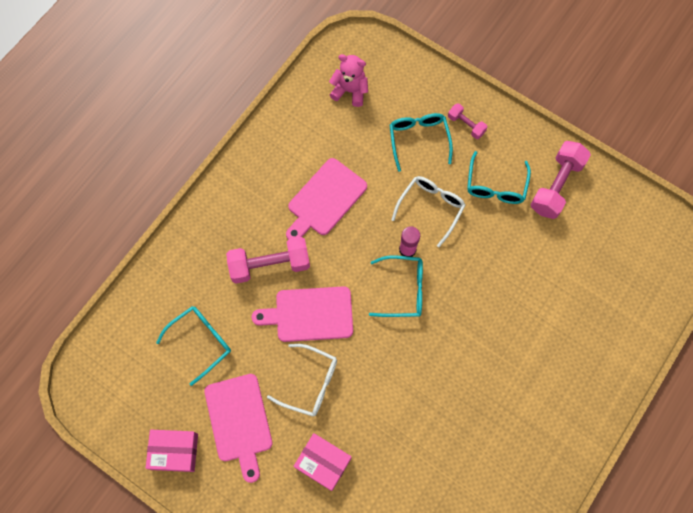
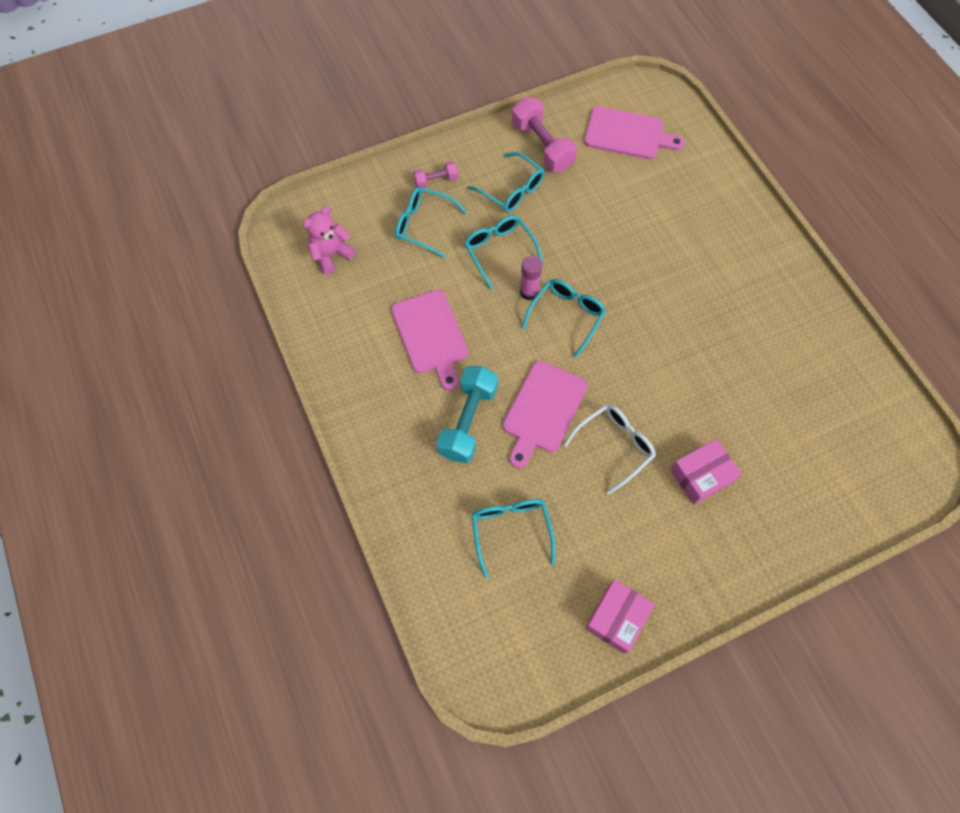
camera: 60 degrees left, 5 degrees down
pink cutting board [204,374,272,483] -> pink cutting board moved to [584,106,685,159]
pink dumbbell [226,237,310,284] -> turquoise dumbbell [436,366,498,463]
white glasses [391,176,466,247] -> turquoise glasses [464,215,543,289]

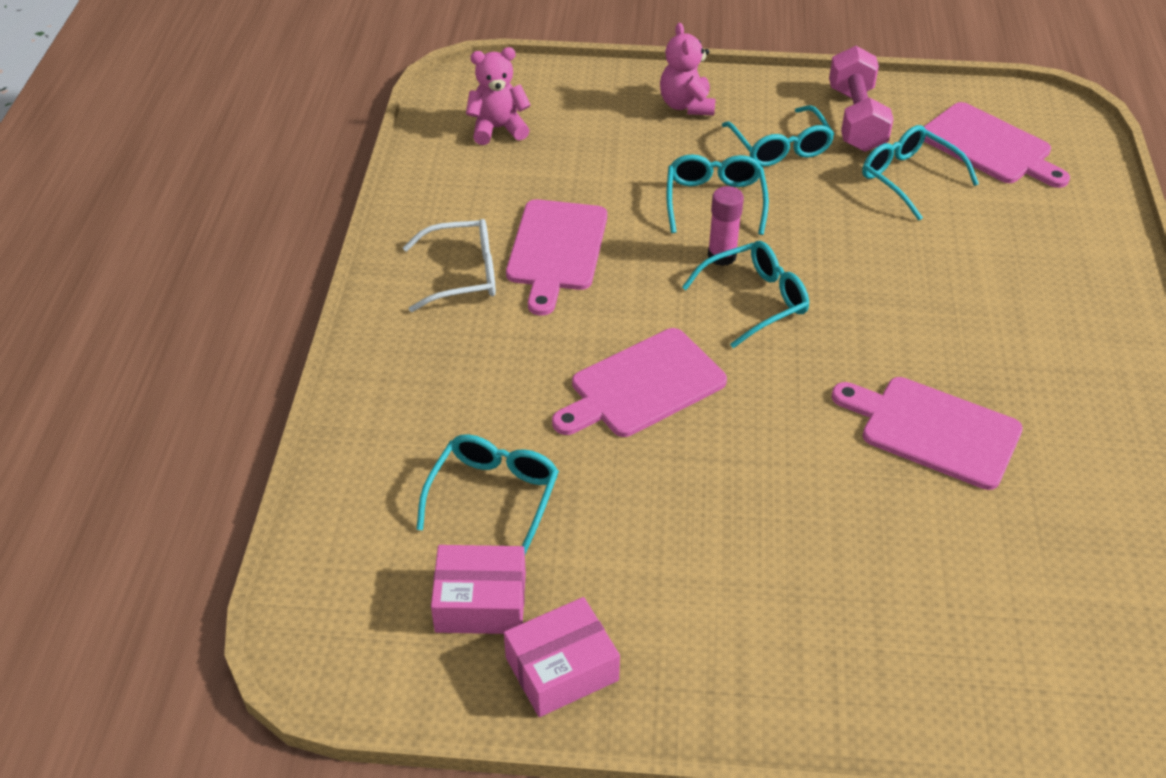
camera: 30 degrees right, 20 degrees down
turquoise glasses [395,187,467,258] -> turquoise glasses moved to [862,125,979,221]
pink dumbbell [413,161,458,188] -> pink teddy bear [660,23,715,115]
turquoise dumbbell [436,366,498,463] -> none
white glasses [563,404,656,495] -> white glasses moved to [403,219,496,312]
pink box [670,439,742,505] -> pink box moved to [431,545,526,634]
none -> pink cutting board [831,377,1023,490]

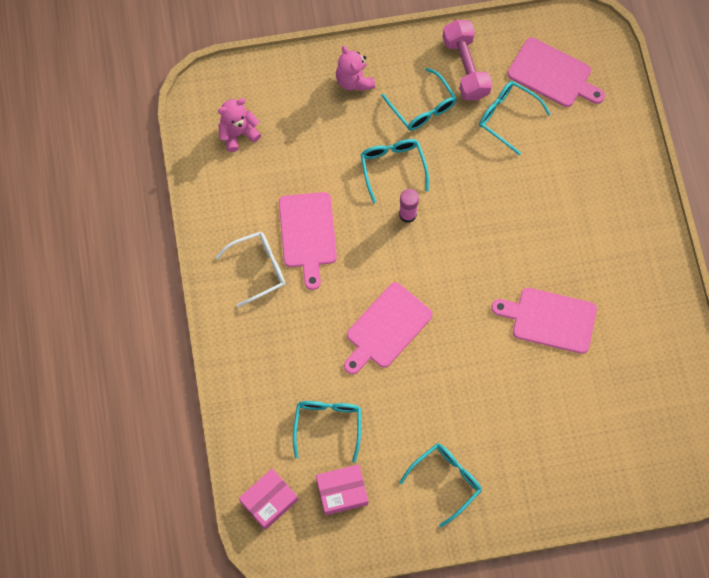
camera: 15 degrees left, 25 degrees up
pink box [504,597,620,717] -> pink box moved to [239,469,298,530]
turquoise glasses [682,241,809,348] -> turquoise glasses moved to [399,444,482,527]

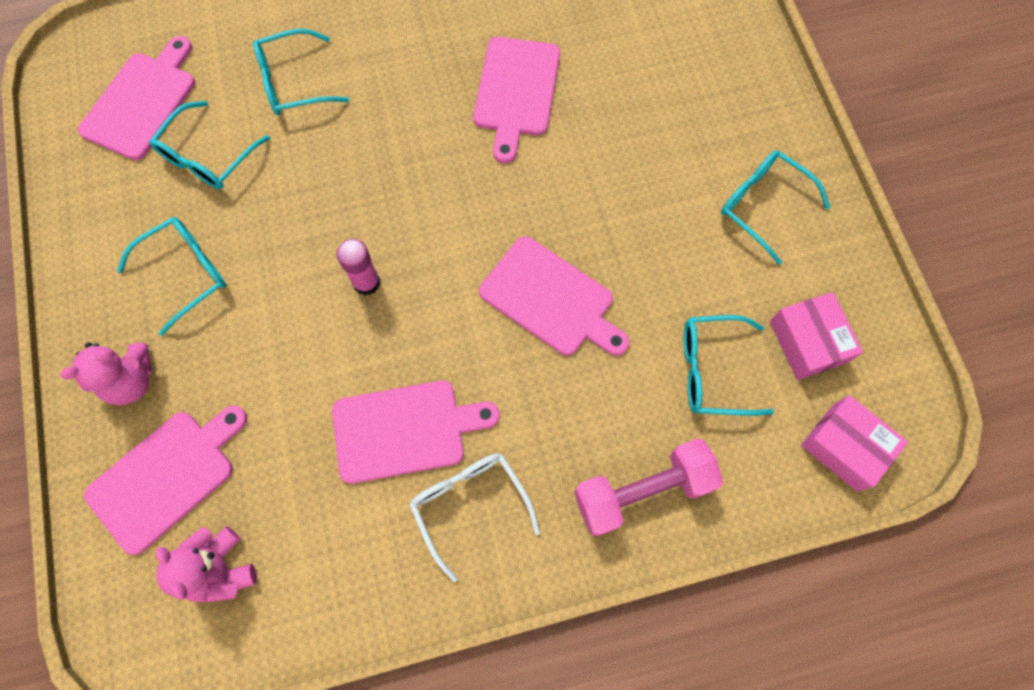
camera: 95 degrees left, 0 degrees up
turquoise glasses [360,139,429,203] -> turquoise glasses moved to [253,28,349,115]
pink dumbbell [443,20,492,100] -> pink dumbbell moved to [574,438,723,536]
none -> pink cutting board [84,405,247,555]

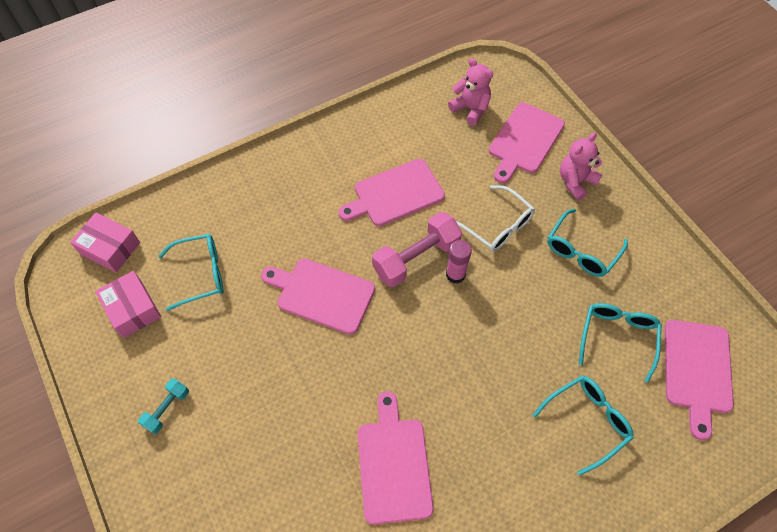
camera: 165 degrees right, 10 degrees down
white glasses [410,453,540,582] -> white glasses moved to [456,185,535,252]
pink dumbbell [574,438,723,536] -> pink dumbbell moved to [372,212,462,287]
turquoise glasses [721,150,831,265] -> turquoise dumbbell [138,378,189,434]

